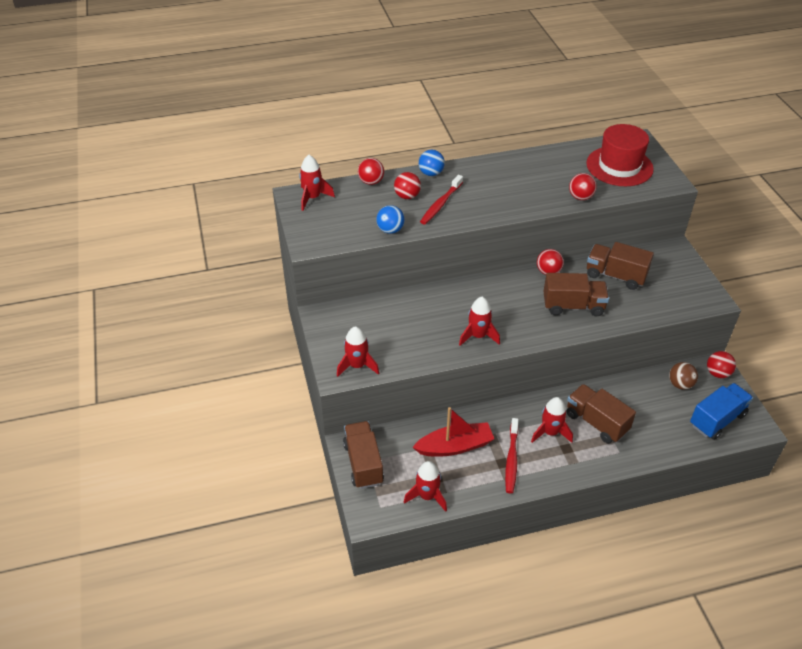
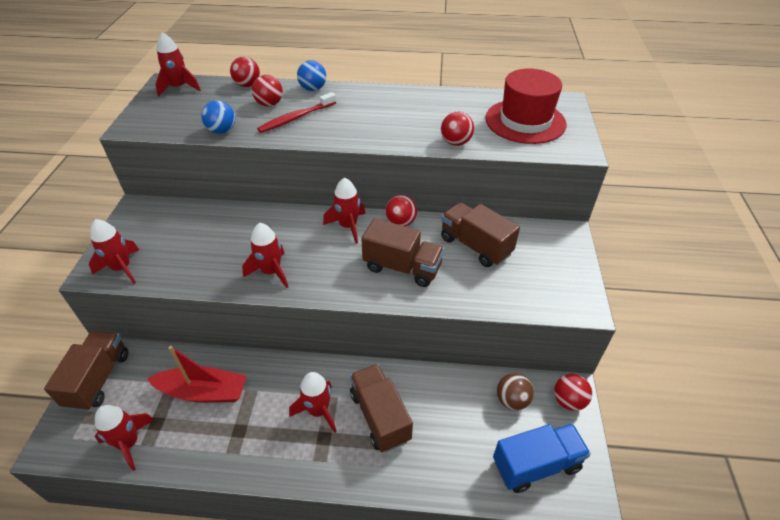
camera: 20 degrees right, 0 degrees up
red toothbrush [505,418,518,493] -> none
none -> red rocket [323,177,366,244]

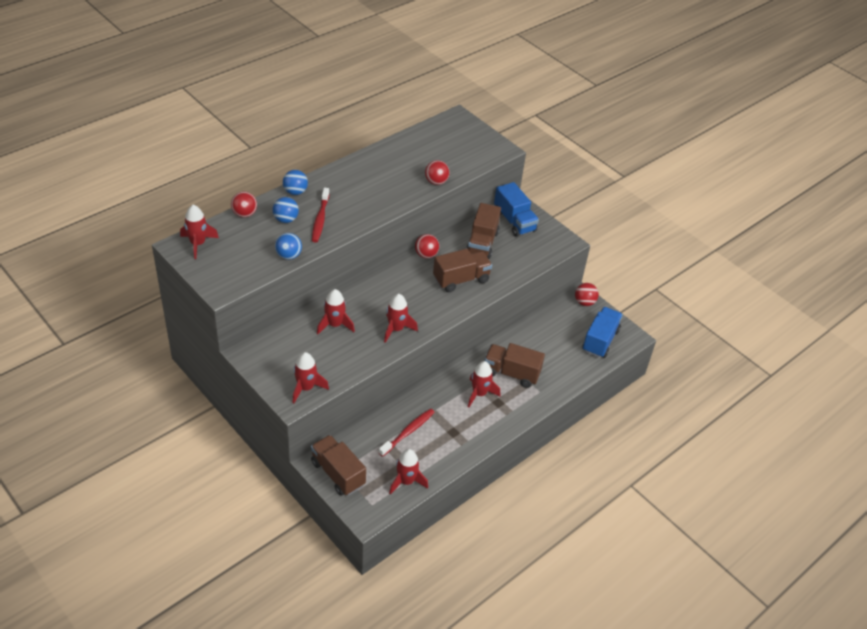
camera: 50 degrees left, 0 degrees up
red boat [147,346,247,403] -> red toothbrush [378,409,435,457]
red ball [252,75,283,107] -> blue ball [273,197,299,223]
red rocket [323,177,366,244] -> red rocket moved to [317,289,355,335]
brown truck [441,202,520,267] -> brown truck turned 75 degrees counterclockwise [466,203,501,259]
red hat [485,69,567,144] -> none
brown ball [497,373,534,410] -> none
none -> blue truck [494,182,539,237]

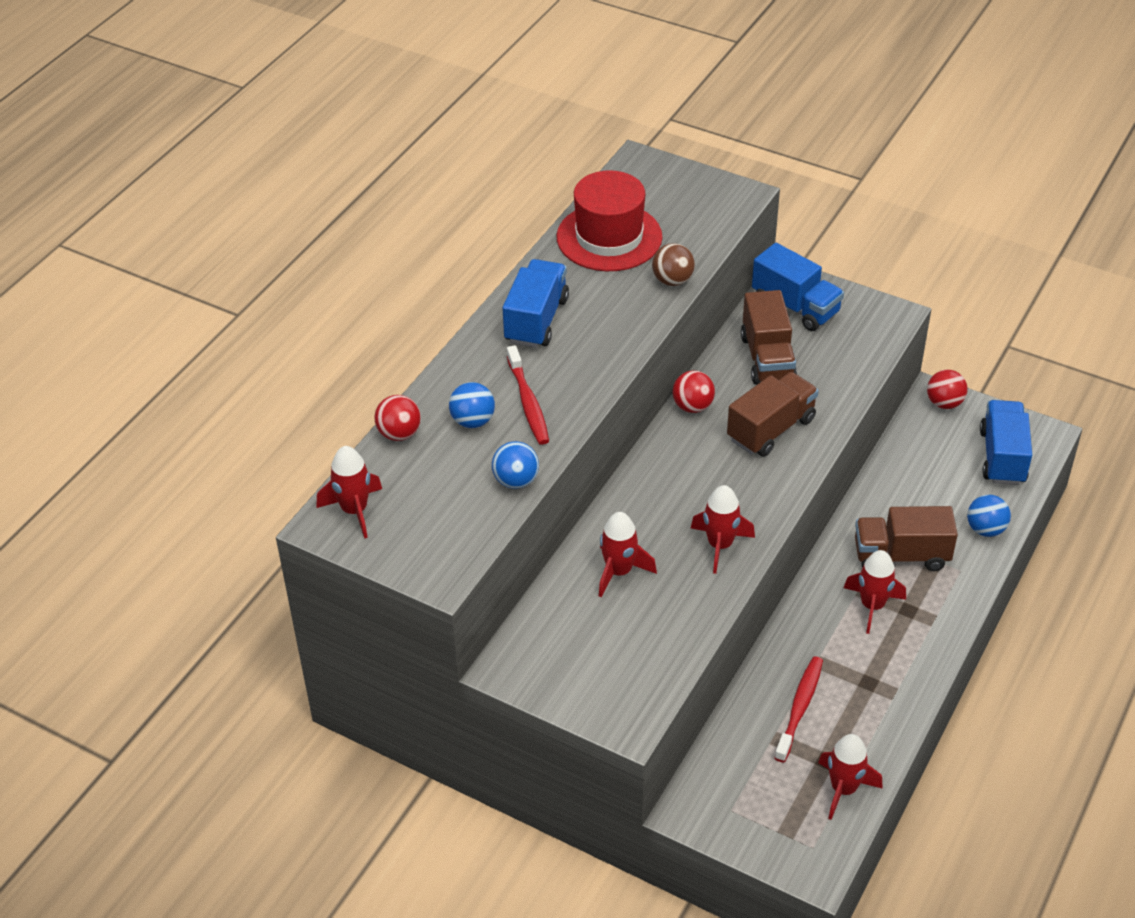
camera: 15 degrees left, 0 degrees up
blue ball [283,170,308,195] -> blue ball moved to [967,494,1011,537]
red rocket [292,352,329,403] -> none
brown truck [311,435,366,496] -> none
red ball [425,160,450,185] -> brown ball [652,243,695,286]
none -> blue truck [503,259,569,348]
none -> red hat [557,170,662,271]

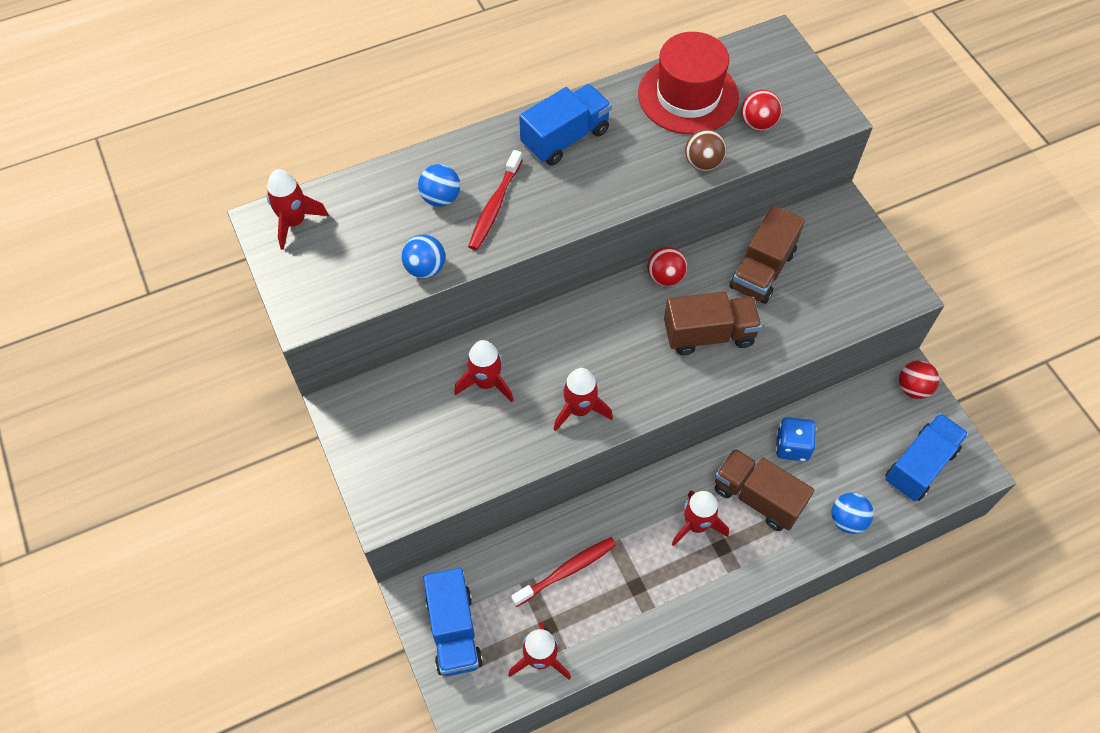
camera: 35 degrees right, 15 degrees up
red ball [374,395,421,441] -> red ball moved to [741,90,782,131]
blue truck [752,243,844,331] -> blue truck moved to [423,568,483,676]
none -> blue dice [776,417,816,461]

